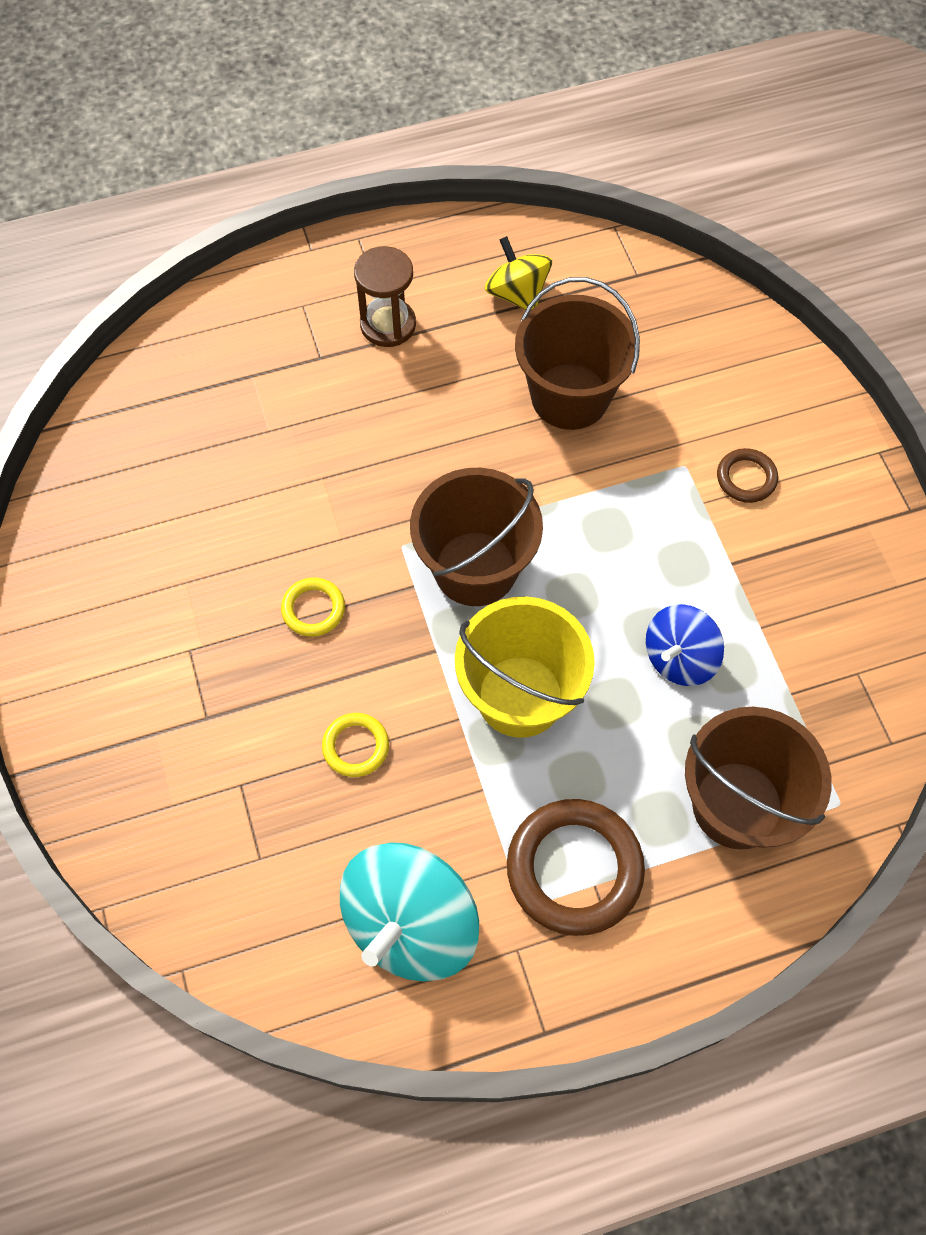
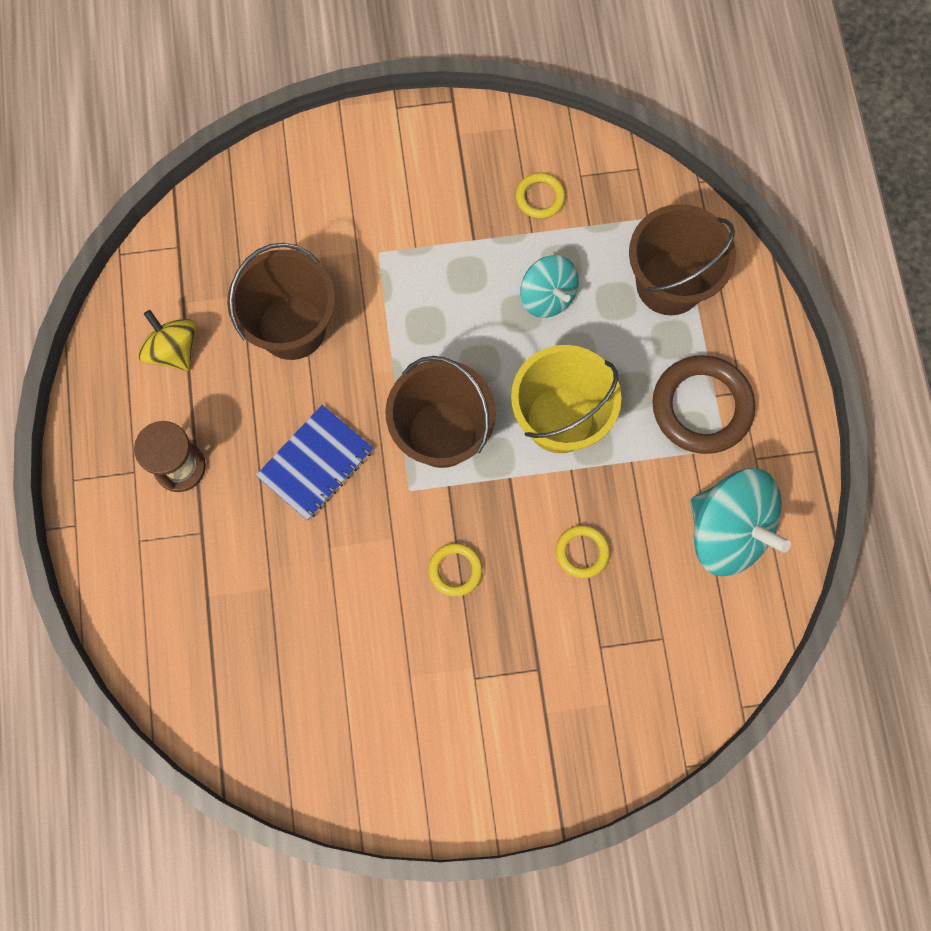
camera: 80 degrees left, 10 degrees up
yellow spinning top [485,236,552,310] -> yellow spinning top turned 75 degrees clockwise [138,310,197,371]
blue spinning top [646,604,724,686] -> turquoise spinning top [520,255,578,318]
brown ring [717,448,778,503] -> none
none -> blue notebook [256,405,373,520]
none -> yellow ring [516,172,565,219]

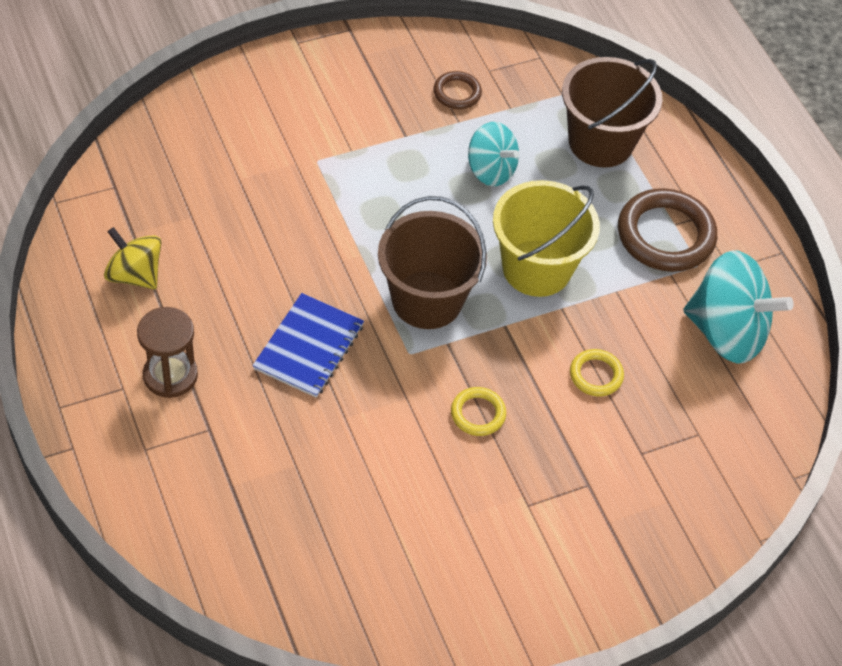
camera: 20 degrees left, 20 degrees down
brown bucket [227,243,335,360] -> none
yellow ring [516,172,565,219] -> brown ring [434,71,482,109]

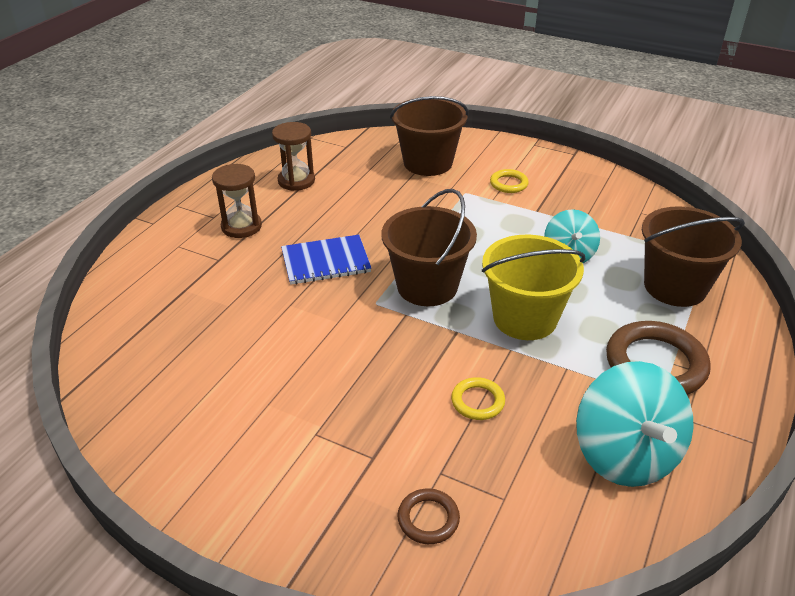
camera: 55 degrees right, 15 degrees down
yellow spinning top [104,227,161,289] -> brown hourglass [272,122,315,191]
brown ring [434,71,482,109] -> brown ring moved to [398,488,460,544]
yellow ring [451,387,506,436] -> yellow ring moved to [490,169,529,193]
none -> brown bucket [390,96,469,176]

